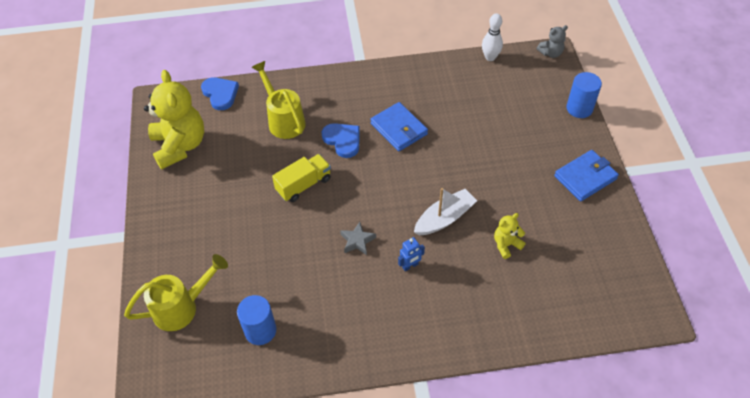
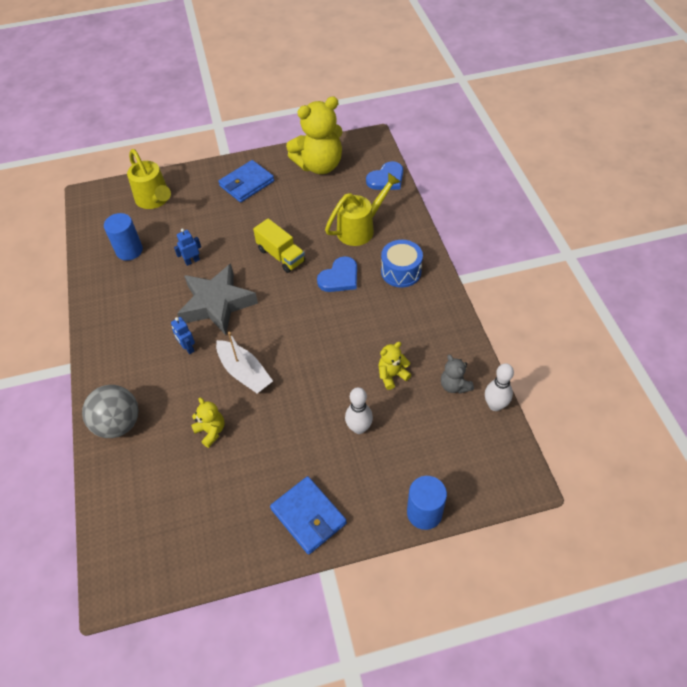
camera: 85 degrees right, 0 degrees up
grey star [340,222,376,255] -> grey star [177,264,258,335], size x2.24
blue wallet [370,102,428,151] -> blue wallet moved to [219,160,274,202]
grey teddy bear [537,25,568,58] -> grey teddy bear moved to [441,355,474,394]
none -> grey ball [82,385,138,438]
none -> blue robot [174,229,201,266]
none -> white bowling pin [345,387,373,434]
none -> yellow teddy bear [378,342,412,390]
none -> blue drum [381,240,423,288]

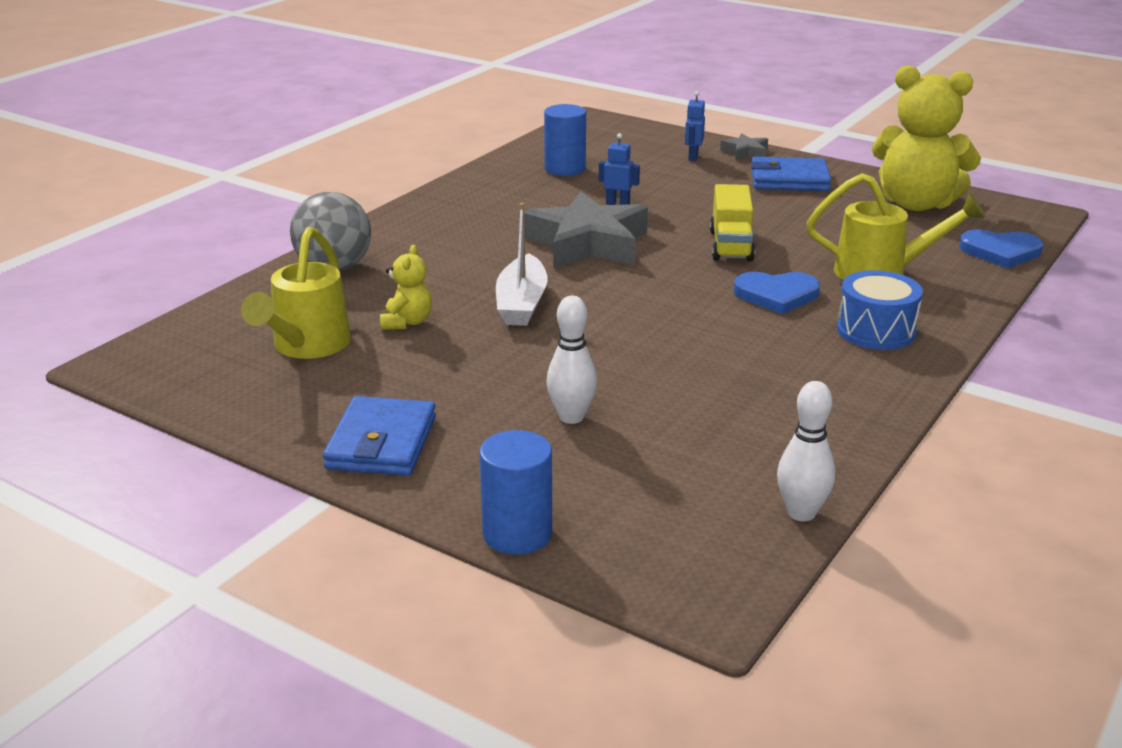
camera: 45 degrees right, 25 degrees down
yellow watering can [127,149,171,209] -> yellow watering can moved to [241,227,351,359]
blue robot [171,317,195,354] -> blue robot moved to [685,91,705,161]
yellow teddy bear [378,342,412,390] -> none
grey teddy bear [441,355,474,394] -> none
none -> grey star [720,133,768,160]

